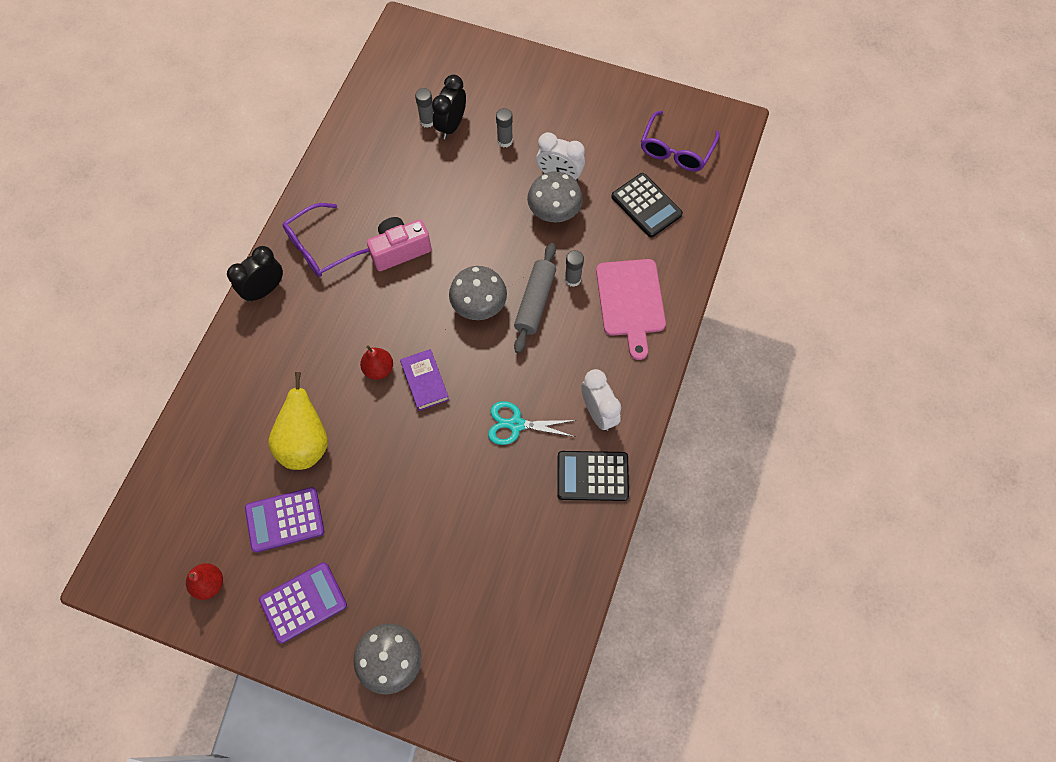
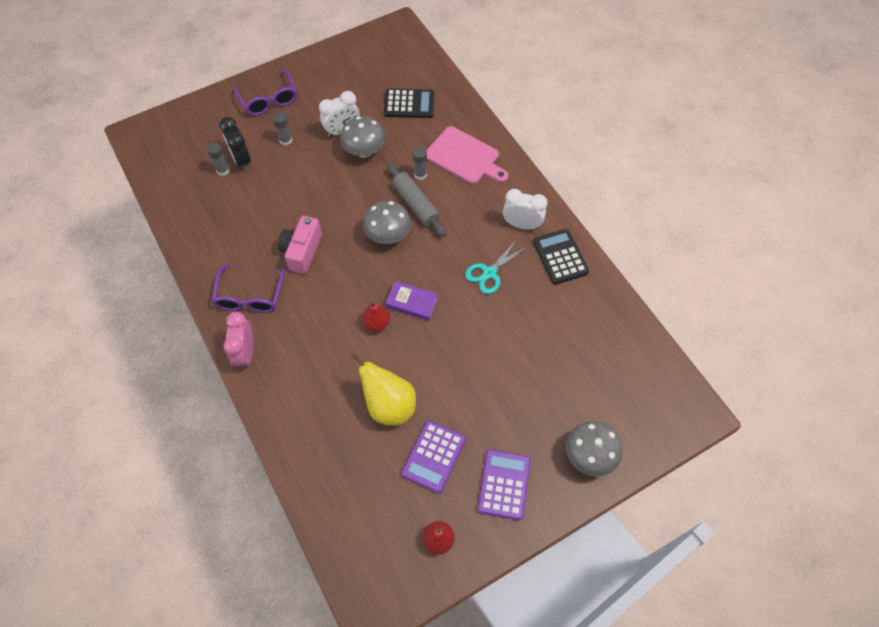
camera: 50 degrees left, 5 degrees down
black clock [227,246,283,302] -> pink clock [223,312,254,369]
black calculator [557,451,629,501] -> black calculator turned 120 degrees clockwise [533,229,589,285]
purple glasses [641,111,720,171] -> purple glasses moved to [234,70,297,116]

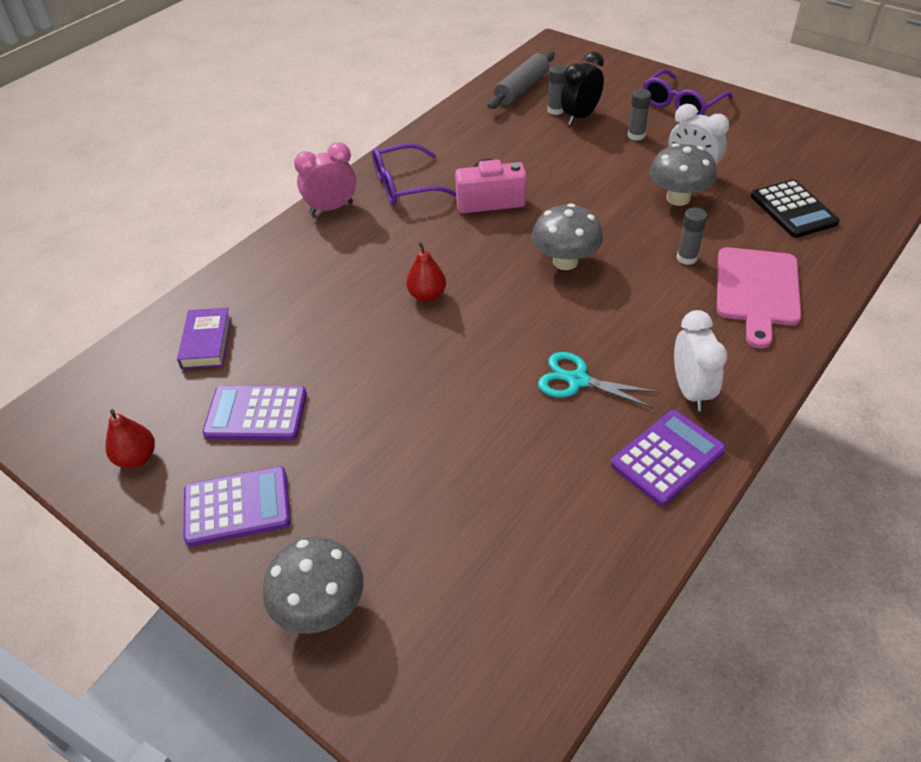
camera: 70 degrees right, 15 degrees down
yellow pear [352,353,416,426] -> none
purple book [385,281,438,321] -> purple book moved to [177,308,232,369]
grey rolling pin [387,163,446,236] -> grey rolling pin moved to [487,51,555,109]
black calculator [533,229,589,285] -> purple calculator [611,410,726,506]

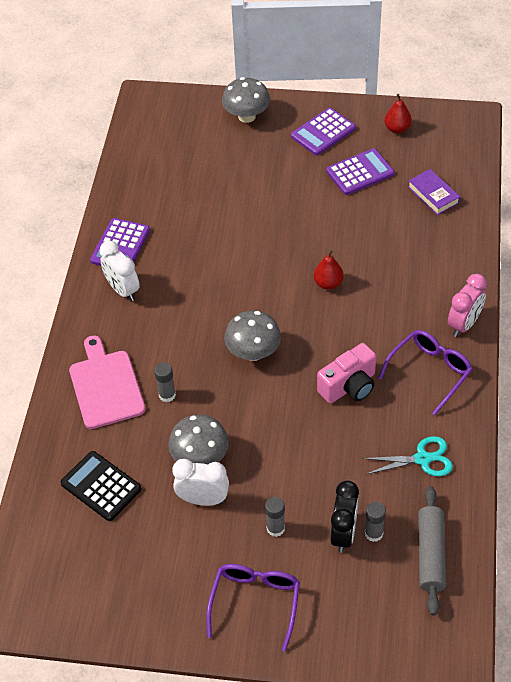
camera: 150 degrees right, 5 degrees up
turquoise scissors [538,352,660,409] -> turquoise scissors moved to [362,436,453,476]

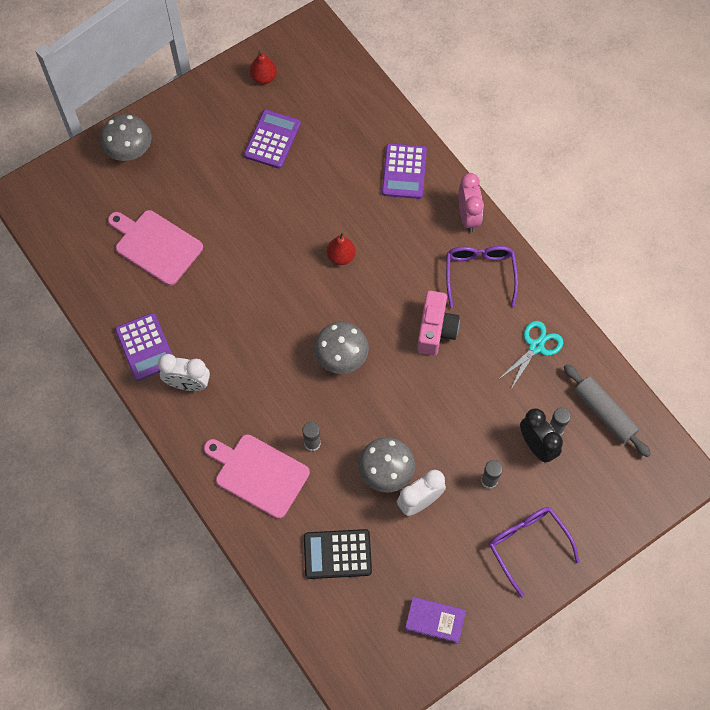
camera: 45 degrees left, 15 degrees up
purple calculator [291,108,356,155] -> purple calculator moved to [382,143,427,199]
purple book [408,169,460,215] -> purple book moved to [405,597,466,644]
none -> pink cutting board [108,210,203,286]

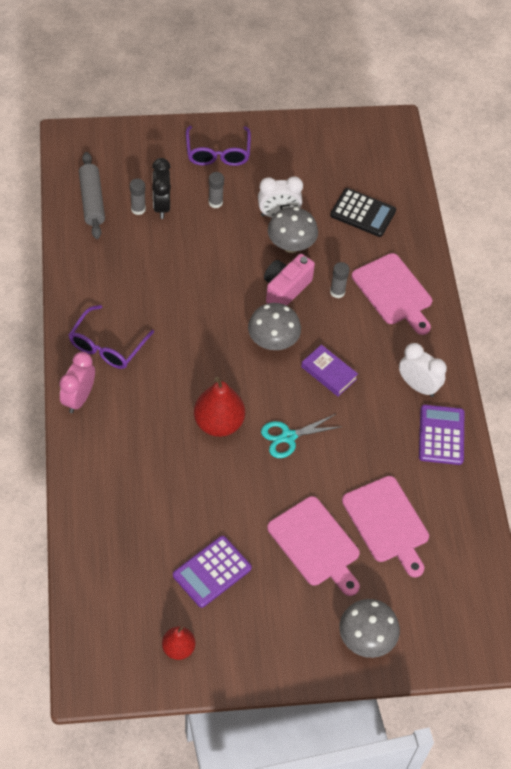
camera: 155 degrees left, 10 degrees down
red pear [327,232,355,265] -> red pear [194,377,245,437], size x1.69
purple calculator [382,143,427,199] -> none
purple book [405,597,466,644] -> purple book moved to [301,344,358,396]
pink camera [417,291,460,355] -> pink camera moved to [264,254,315,306]
turquoise scissors [498,321,563,389] -> turquoise scissors moved to [261,414,343,458]
none -> pink cutting board [267,496,360,596]

